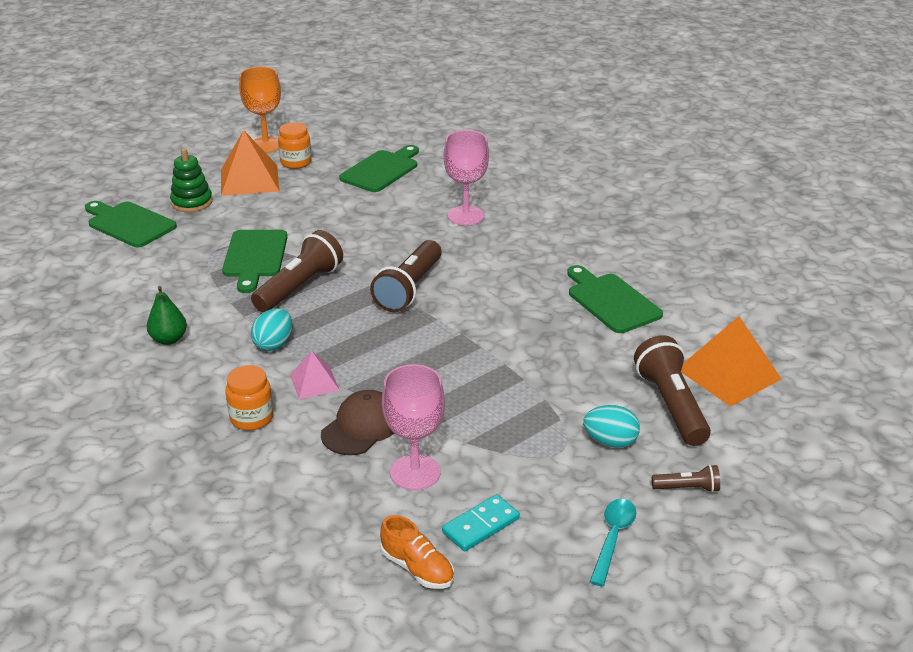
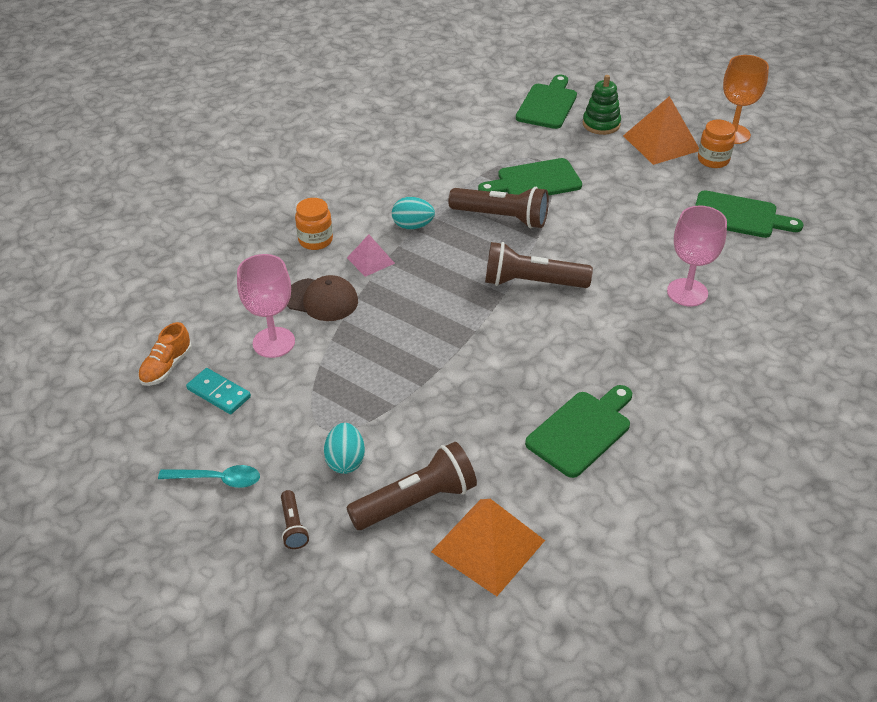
camera: 75 degrees right, 10 degrees up
green pear [147,286,187,345] -> none

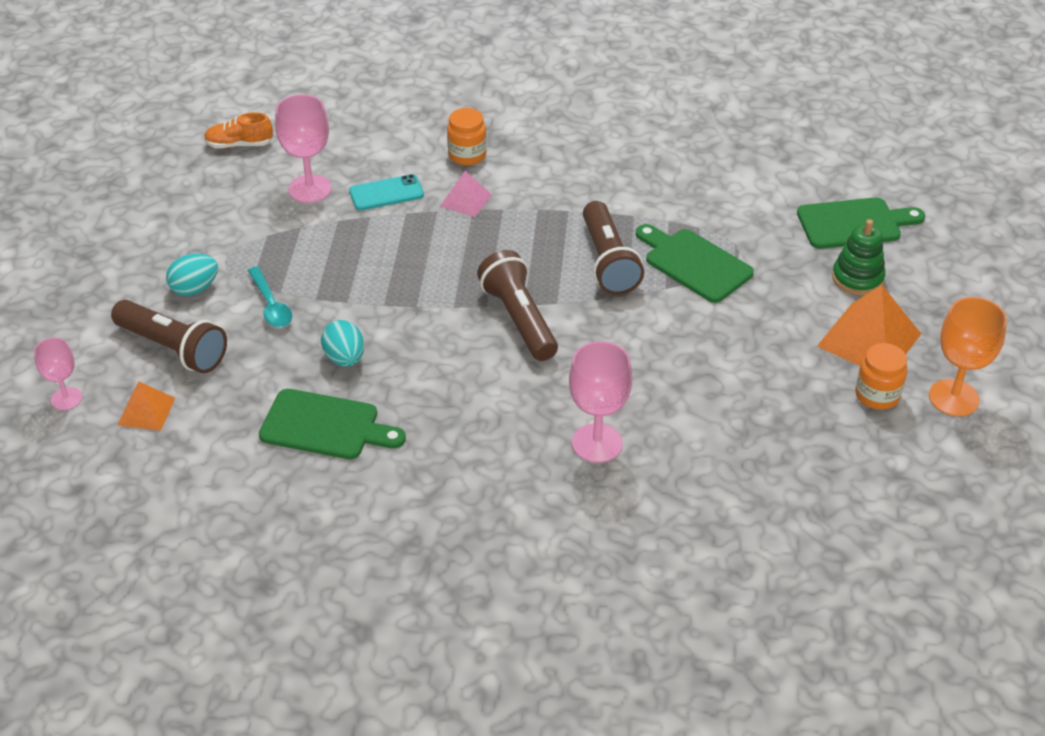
camera: 60 degrees right, 0 degrees up
turquoise spoon [158,465,260,488] -> turquoise spoon moved to [248,266,292,328]
turquoise domino [186,368,251,414] -> none
brown flashlight [281,490,309,549] -> none
brown cap [287,275,358,321] -> turquoise phone [349,174,424,210]
turquoise egg [392,197,435,229] -> turquoise egg moved to [321,320,364,367]
orange pyramid [431,499,545,596] -> orange pyramid [118,381,175,431], size x0.56
green cutting board [695,190,803,238] -> none
none -> pink goblet [34,338,82,410]

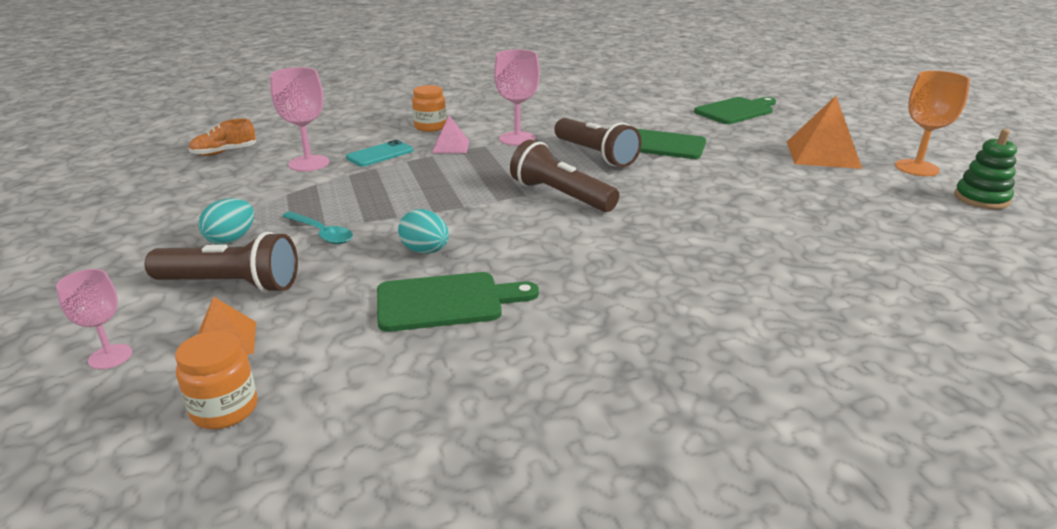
camera: 25 degrees left, 15 degrees down
pink goblet [569,341,632,463] -> pink goblet moved to [494,50,540,146]
green stacking toy [832,219,886,295] -> green stacking toy moved to [954,129,1017,209]
orange jar [855,343,907,410] -> orange jar moved to [175,331,258,429]

